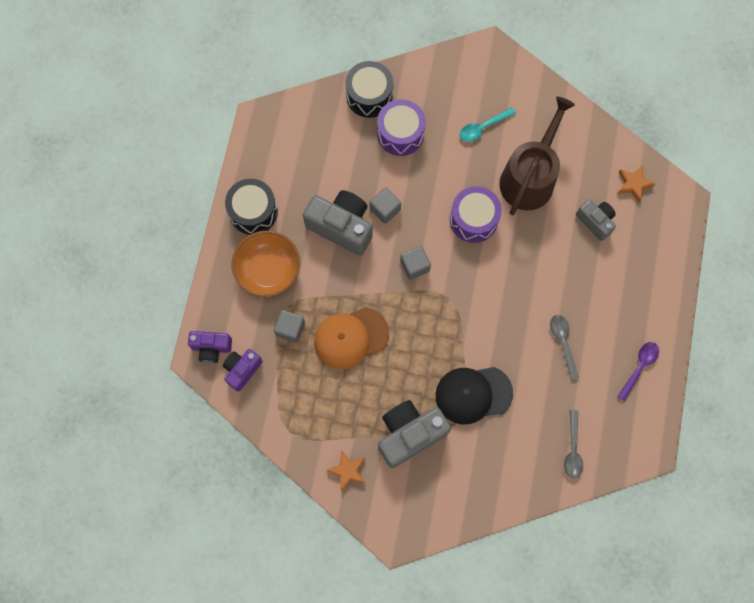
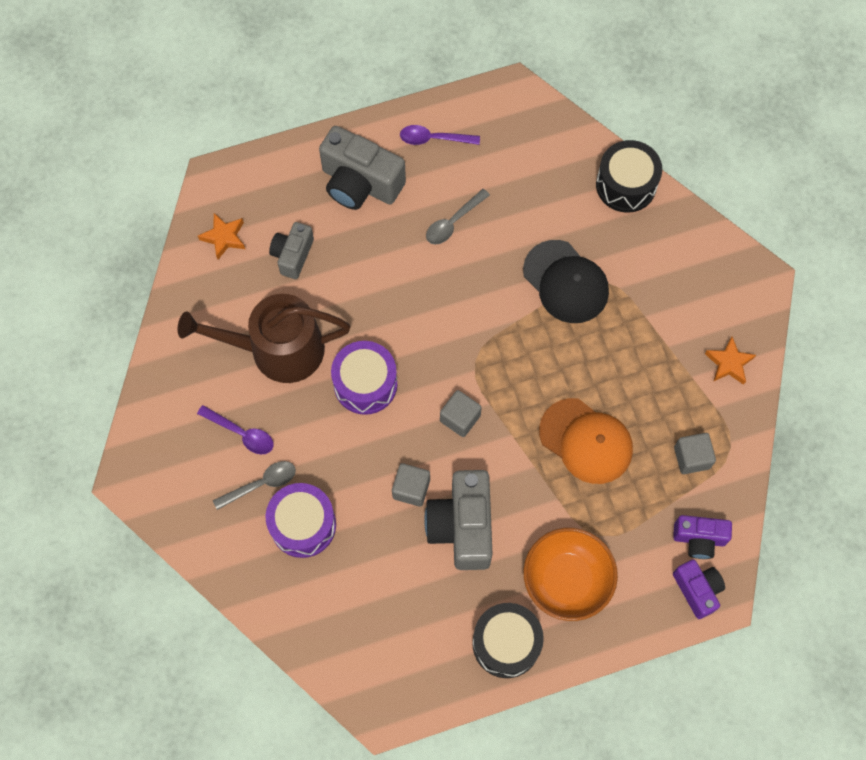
camera: 120 degrees left, 5 degrees down
grey cube [274,310,305,343] -> grey cube moved to [674,433,716,474]
black drum [345,61,393,118] -> black drum moved to [596,140,662,213]
grey camera [378,400,451,468] -> grey camera moved to [319,126,406,210]
turquoise spoon [460,107,516,142] -> purple spoon [197,405,274,455]
grey spoon [564,410,583,479] -> grey spoon moved to [213,461,296,510]

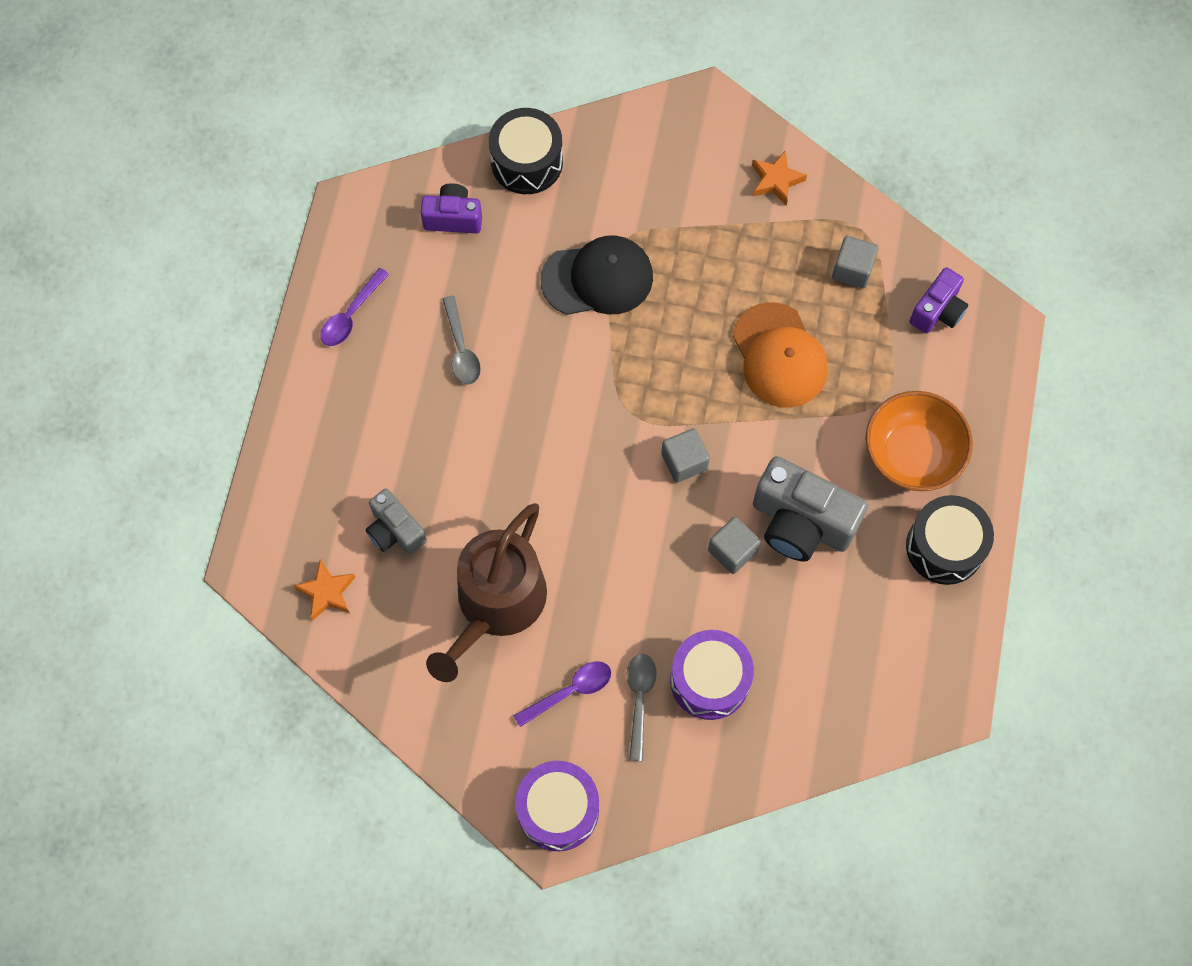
camera: 60 degrees left, 0 degrees up
grey camera [319,126,406,210] -> none
purple drum [331,341,397,415] -> purple drum moved to [515,761,599,851]
orange cap [539,398,633,484] -> orange cap turned 90 degrees clockwise [733,302,828,408]
purple camera [673,560,725,619] -> purple camera moved to [420,183,482,234]

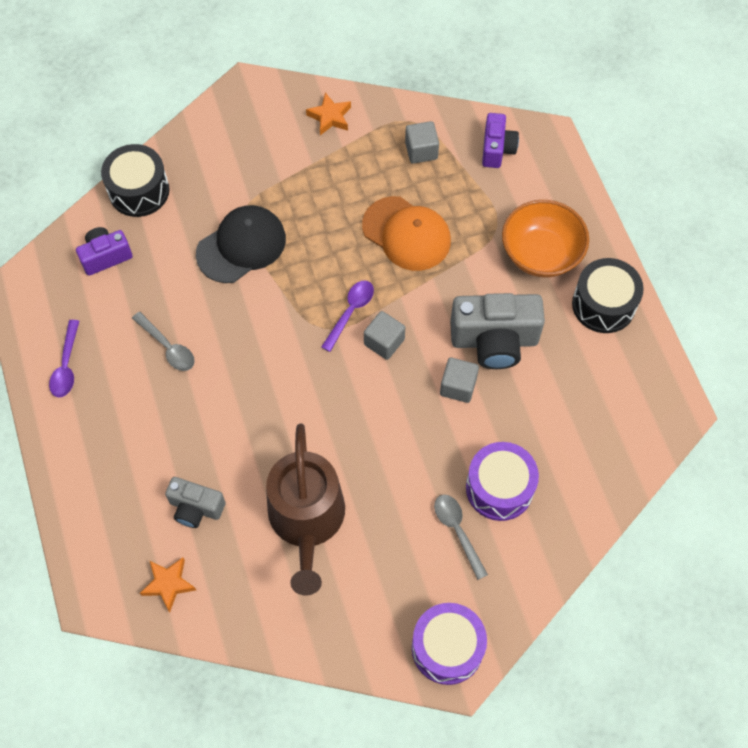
camera: 30 degrees left, 5 degrees down
purple spoon [513,661,611,727] -> purple spoon moved to [321,281,374,352]

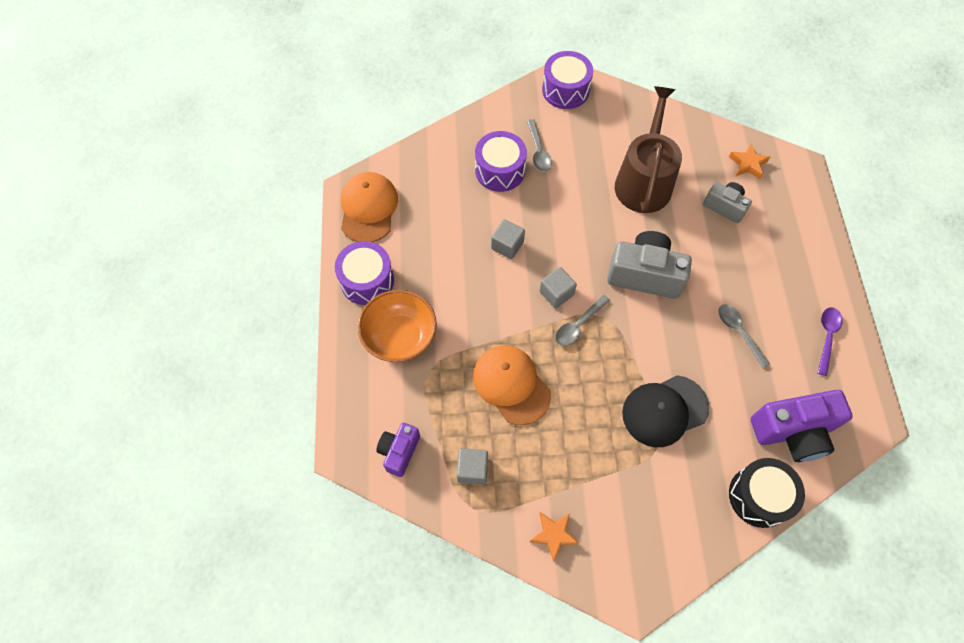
camera: 165 degrees left, 0 degrees up
purple camera [76,227,133,276] -> purple camera [751,390,853,462], size x1.71
purple spoon [321,281,374,352] -> grey spoon [555,295,610,346]
grey camera [450,293,545,369] -> grey camera moved to [607,231,692,299]
black drum [572,258,644,333] -> purple drum [335,241,394,305]
none -> orange cap [341,172,398,242]

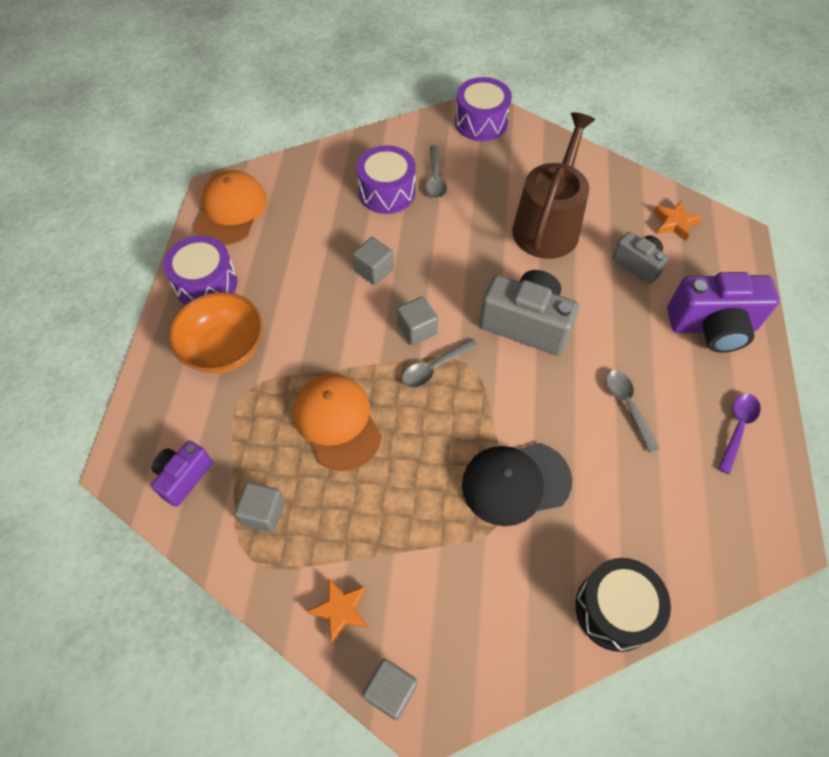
camera: 10 degrees right, 5 degrees down
purple camera [751,390,853,462] -> purple camera moved to [667,272,779,353]
none -> grey cube [362,659,417,720]

